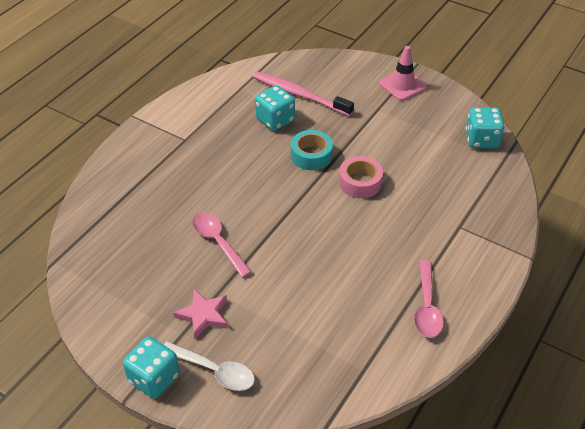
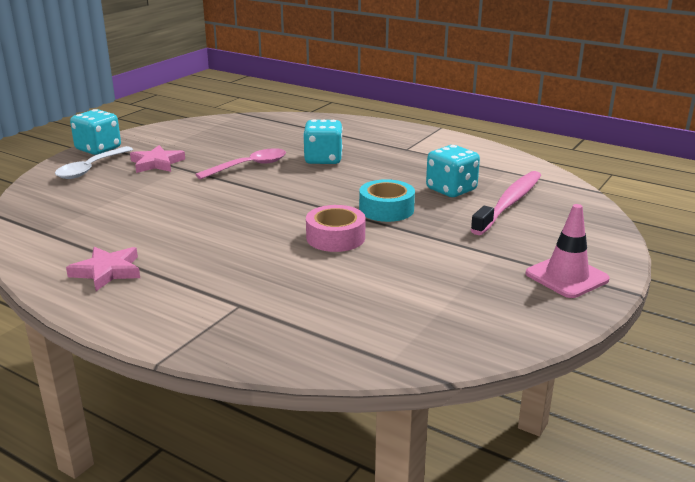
camera: 90 degrees right, 20 degrees down
pink spoon [414,260,444,338] -> pink star [66,247,140,291]
turquoise dice [465,107,505,148] -> turquoise dice moved to [303,120,343,164]

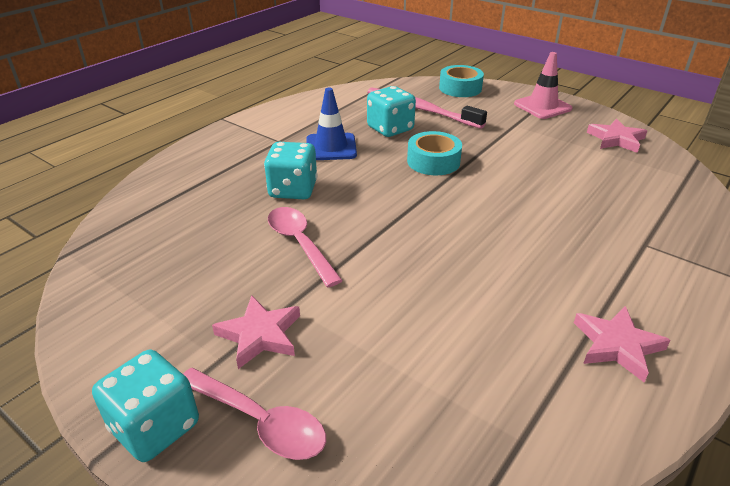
camera: 85 degrees left, 10 degrees up
white spoon [55,146,133,179] -> pink spoon [183,368,326,460]
pink tape [306,205,366,252] -> none
none -> blue traffic cone [306,88,357,160]
none -> turquoise tape [439,65,484,97]
none -> pink star [587,119,647,153]

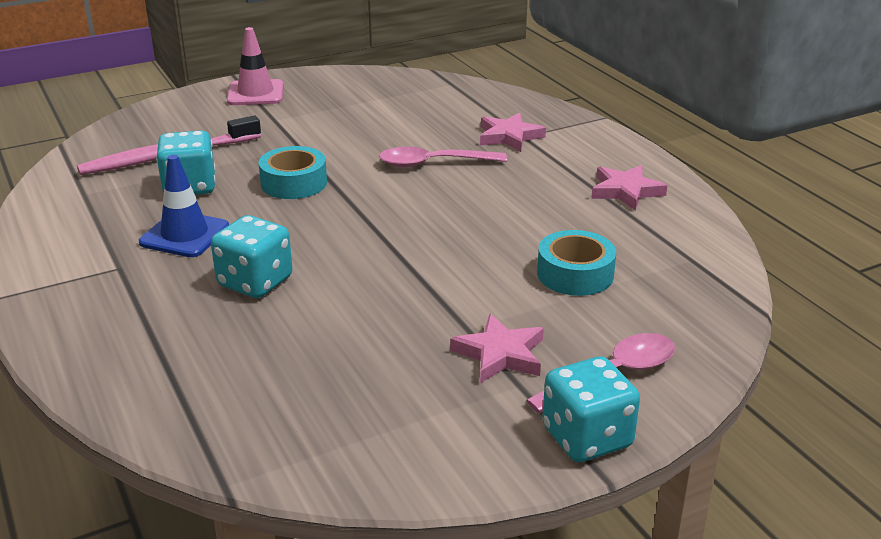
camera: 65 degrees left, 5 degrees down
pink spoon [268,207,343,287] -> pink spoon moved to [379,147,507,167]
turquoise tape [439,65,484,97] -> turquoise tape moved to [537,230,616,296]
pink star [587,119,647,153] -> pink star moved to [480,113,546,152]

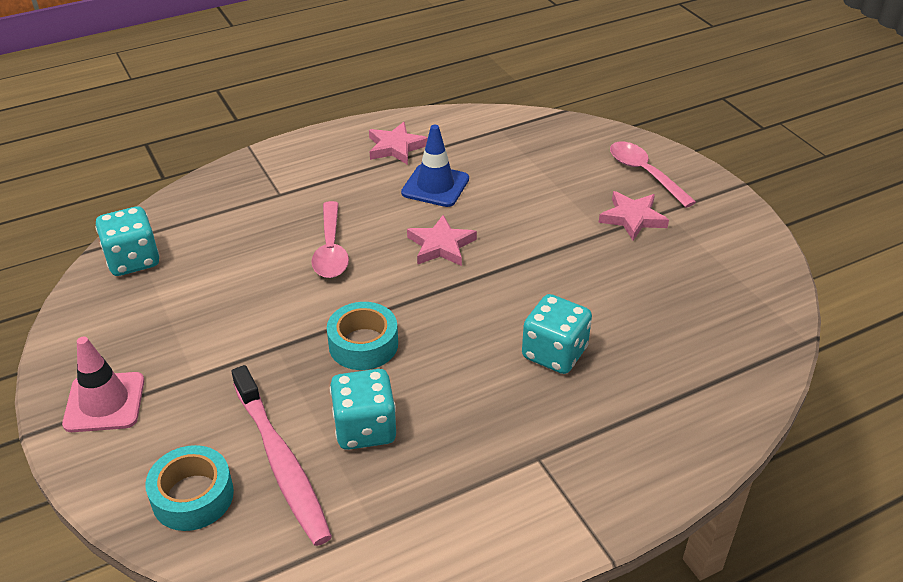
camera: 90 degrees left, 10 degrees up
blue traffic cone [139,155,229,257] -> blue traffic cone moved to [401,125,469,207]
pink star [480,113,546,152] -> pink star moved to [407,215,477,266]
turquoise tape [537,230,616,296] -> turquoise tape moved to [145,445,234,531]
turquoise dice [542,356,640,462] -> turquoise dice moved to [95,206,159,276]

